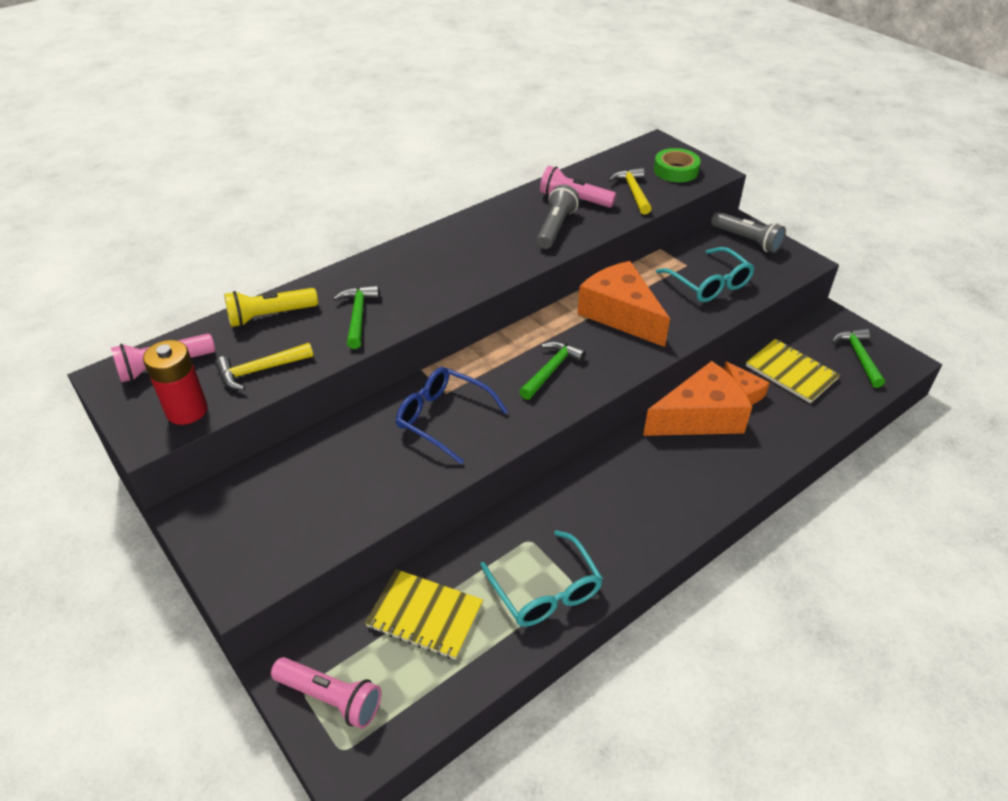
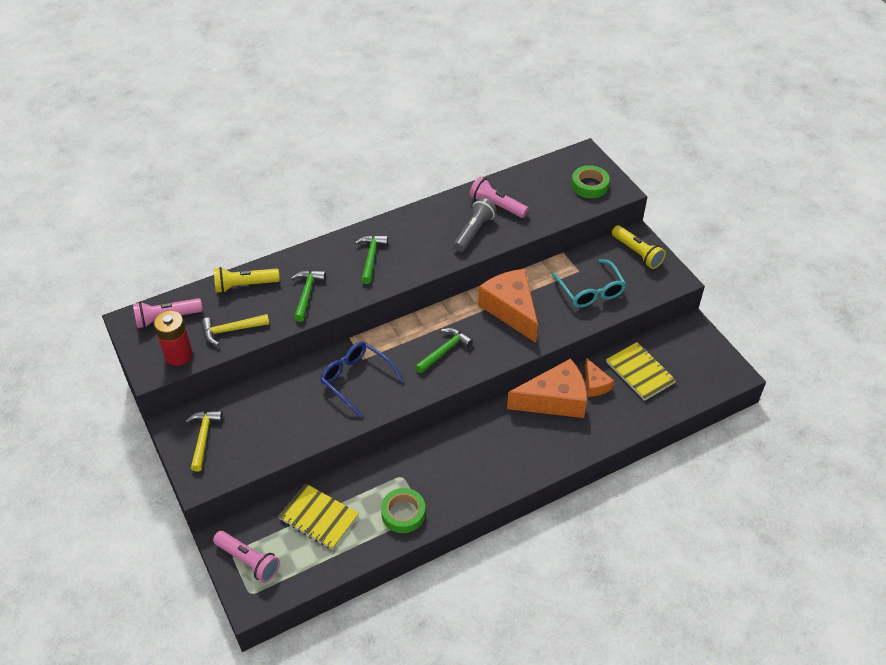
camera: 10 degrees right, 5 degrees up
turquoise glasses [480,530,603,627] -> green tape [381,488,426,533]
yellow hammer [609,168,652,215] -> yellow hammer moved to [185,411,223,471]
grey flashlight [711,212,786,253] -> yellow flashlight [612,225,666,269]
green hammer [831,328,885,388] -> green hammer moved to [355,235,388,284]

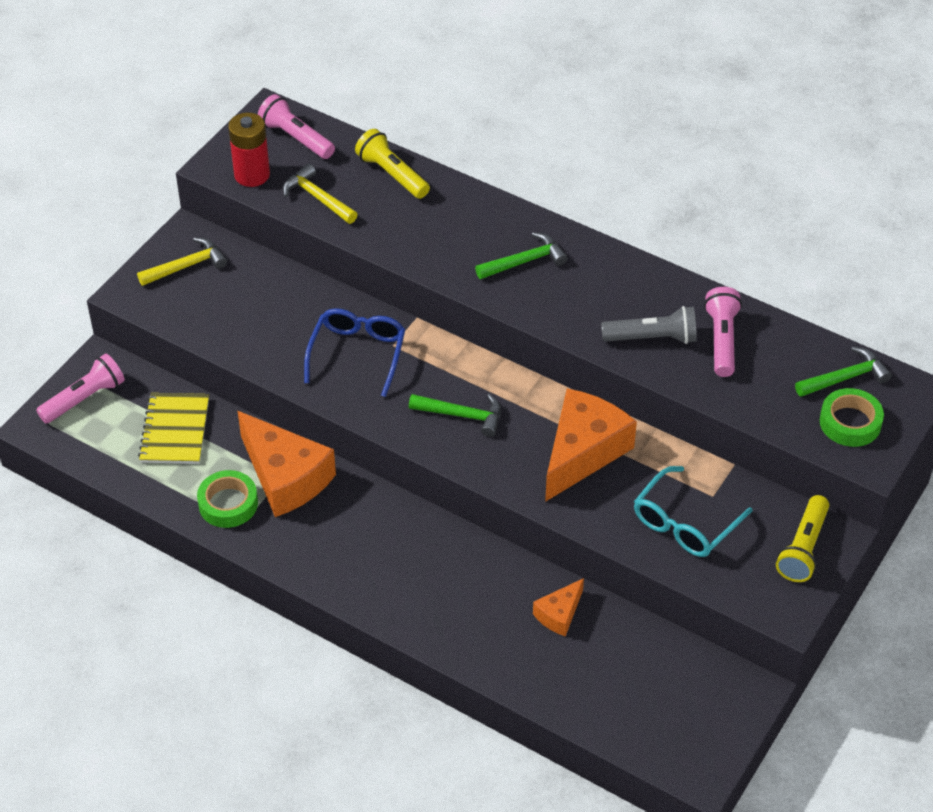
camera: 60 degrees right, 0 degrees up
pink flashlight [213,531,280,583] -> pink flashlight turned 135 degrees counterclockwise [36,354,125,424]
green hammer [291,270,326,322] -> green hammer moved to [795,347,892,397]
orange cheese [507,358,587,418] -> orange cheese moved to [238,411,336,517]
yellow notebook [606,342,676,401] -> none

